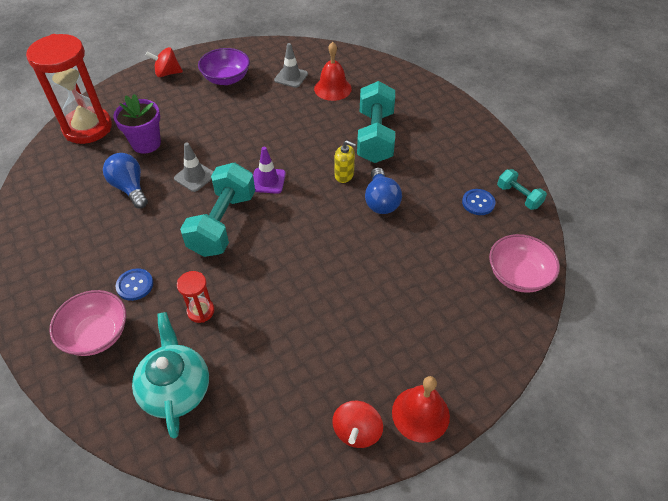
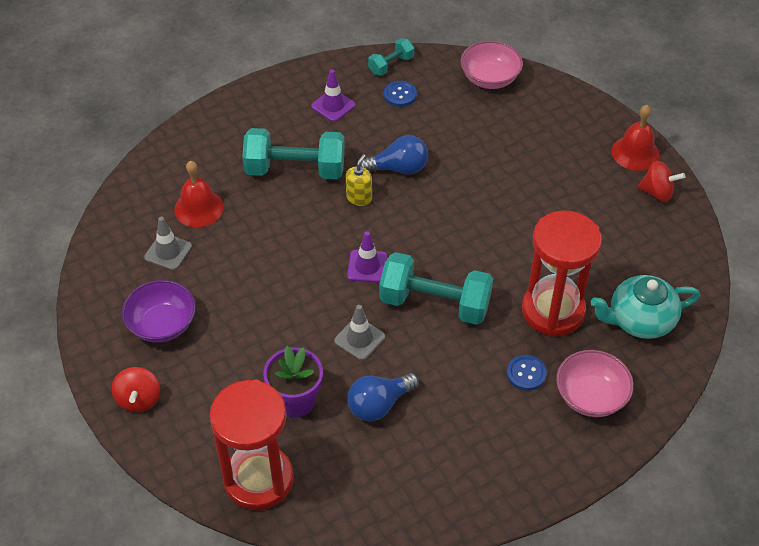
camera: 90 degrees left, 0 degrees up
red hourglass [177,271,215,323] -> red hourglass [522,210,602,337], size x2.26
none -> purple traffic cone [311,70,355,122]

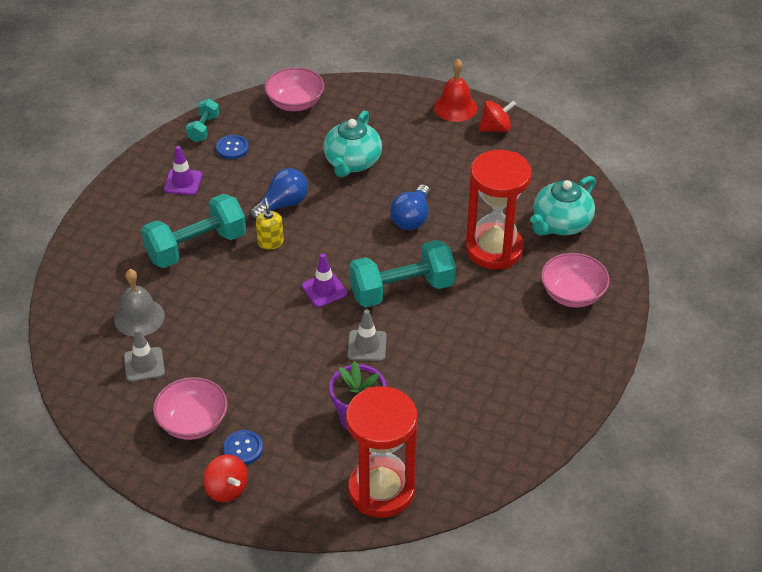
camera: 35 degrees left, 5 degrees down
purple bowl [122,280,196,343] -> pink bowl [153,377,228,440]
red bell [174,161,224,227] -> grey bell [114,269,165,337]
blue light bulb [347,373,419,421] -> blue light bulb moved to [390,184,431,230]
blue button [507,355,547,391] -> blue button moved to [223,430,263,465]
none -> turquoise teapot [323,111,382,177]

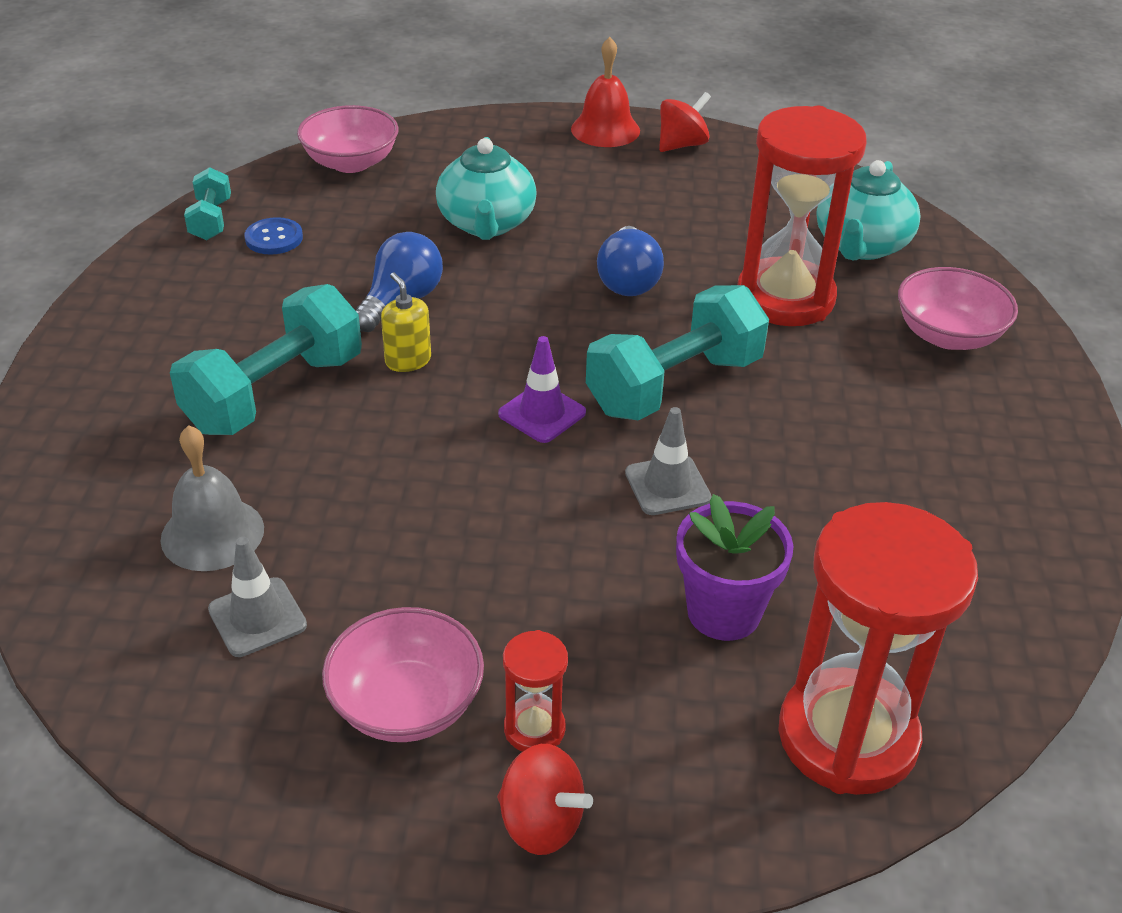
camera: 20 degrees left, 5 degrees down
purple traffic cone [164,146,202,195] -> none
blue button [223,430,263,465] -> red hourglass [503,630,568,752]

